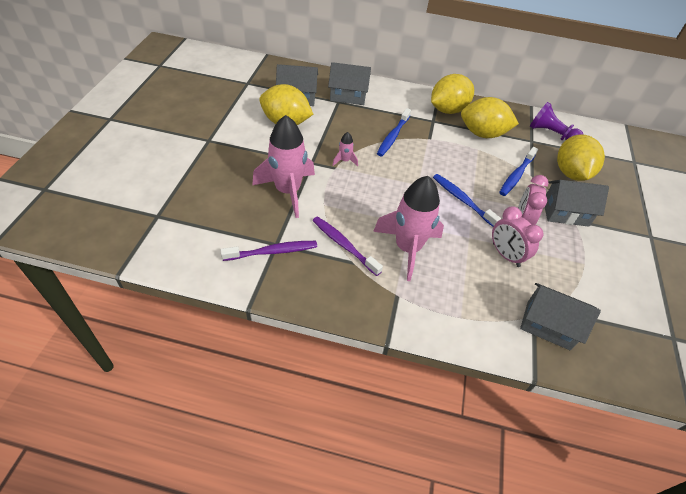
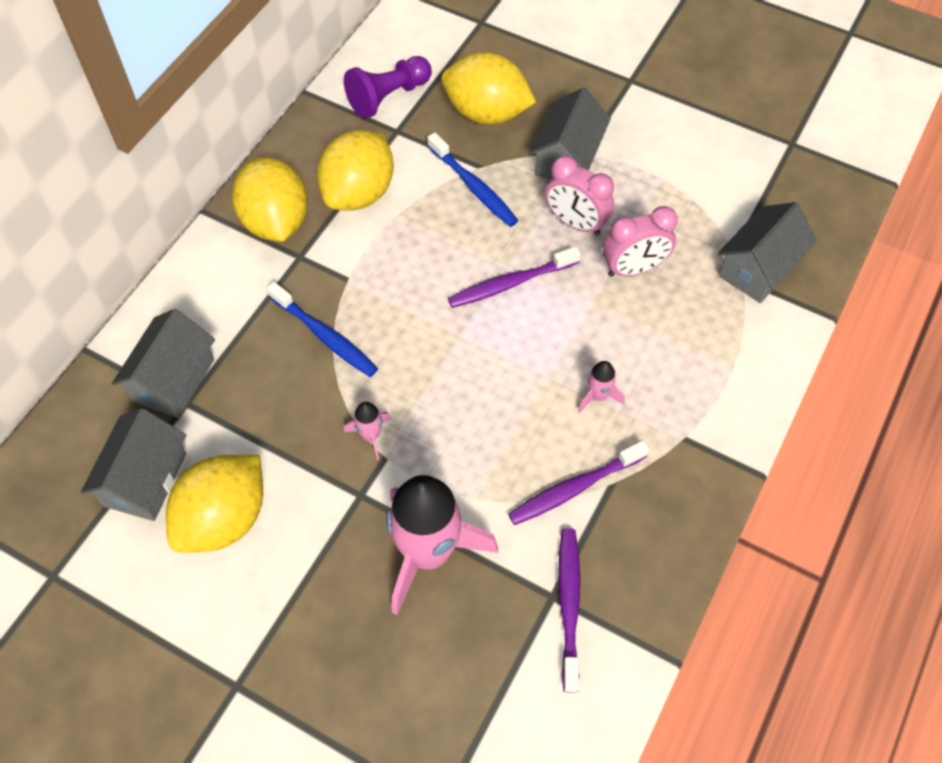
camera: 70 degrees left, 10 degrees up
pink rocket [373,176,444,281] -> pink rocket [578,361,625,413], size x0.42
blue toothbrush [433,174,501,227] -> purple toothbrush [448,246,581,308]

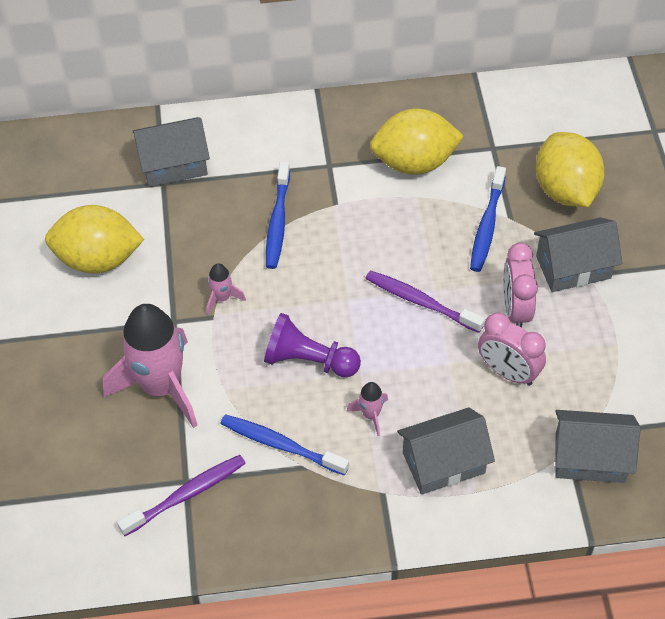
camera: 55 degrees right, 5 degrees down
grey house [81,408,186,521] -> grey house moved to [397,407,495,495]
yellow lemon [232,157,308,242] -> none
purple pawn [344,56,432,119] -> purple pawn moved to [264,313,361,377]
purple toothbrush [508,440,649,525] -> blue toothbrush [220,414,349,475]

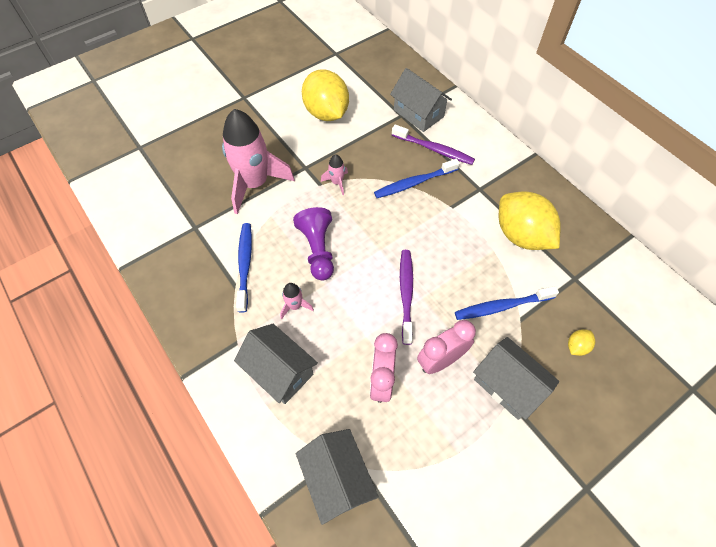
camera: 60 degrees right, 5 degrees up
purple toothbrush [117,455,246,536] -> purple toothbrush moved to [392,124,475,165]
yellow lemon [536,132,605,207] -> yellow lemon [568,329,595,356], size x0.41

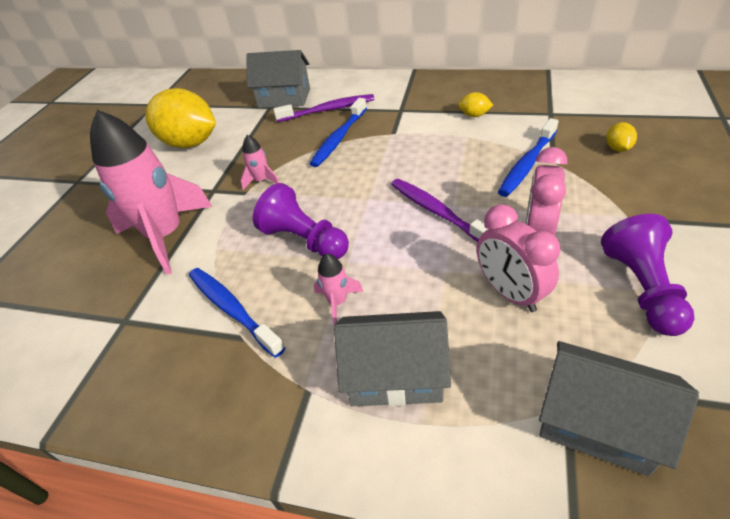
camera: 35 degrees left, 15 degrees down
grey house [473,337,559,420] -> none
yellow lemon [499,191,561,250] -> yellow lemon [458,92,493,117], size x0.41
none -> purple pawn [601,214,695,336]

